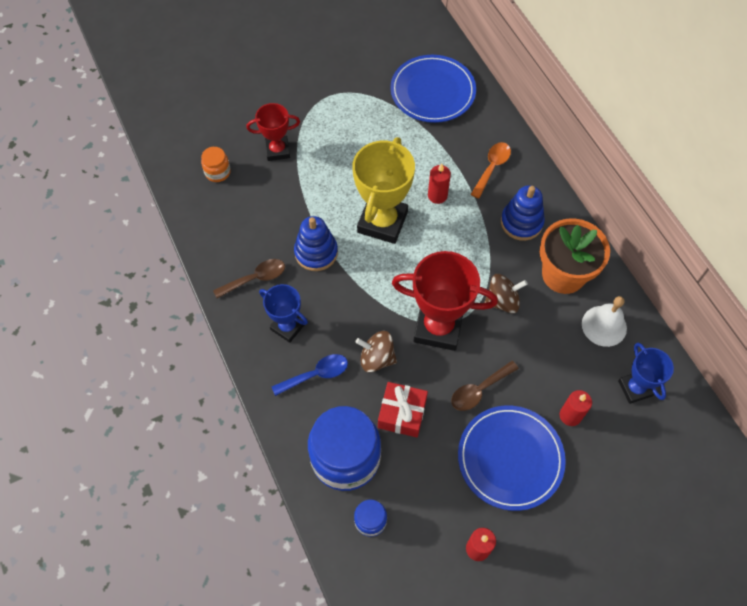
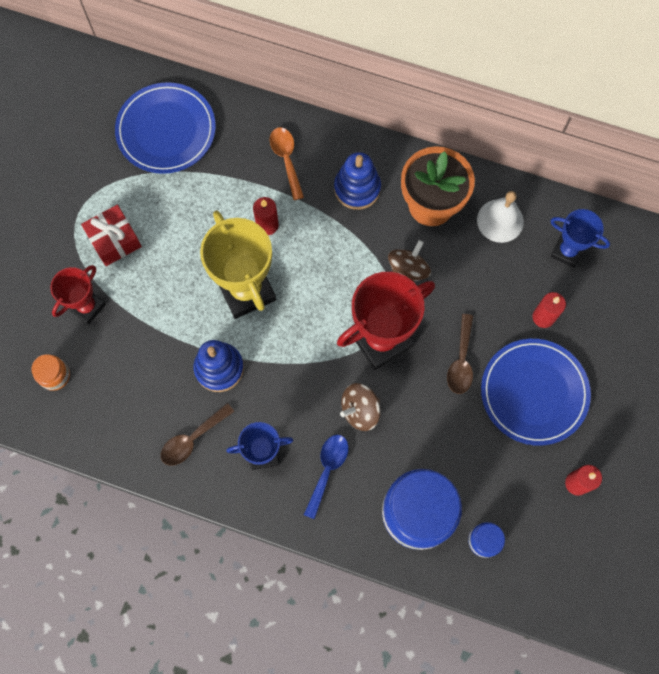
camera: 45 degrees left, 10 degrees up
brown spoon [213,259,285,298] -> brown spoon turned 150 degrees counterclockwise [161,403,234,466]
red gift [378,382,428,437] -> red gift moved to [81,205,142,266]

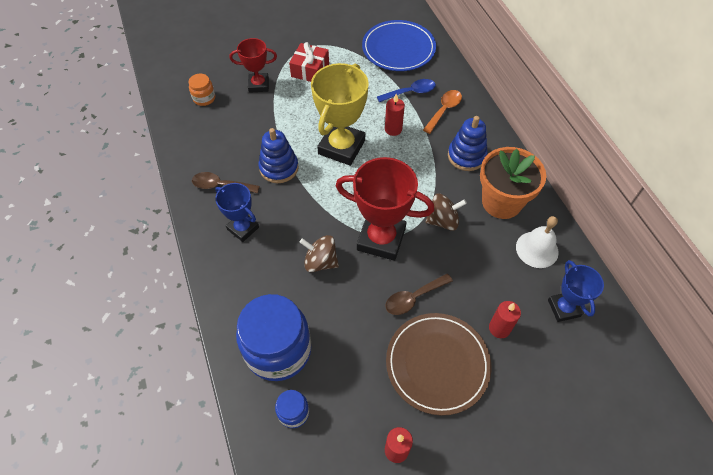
camera: 50 degrees right, 15 degrees down
blue spoon [304,435,348,519] -> blue spoon moved to [377,79,436,102]
blue plate [481,339,591,446] -> brown plate [386,313,492,416]

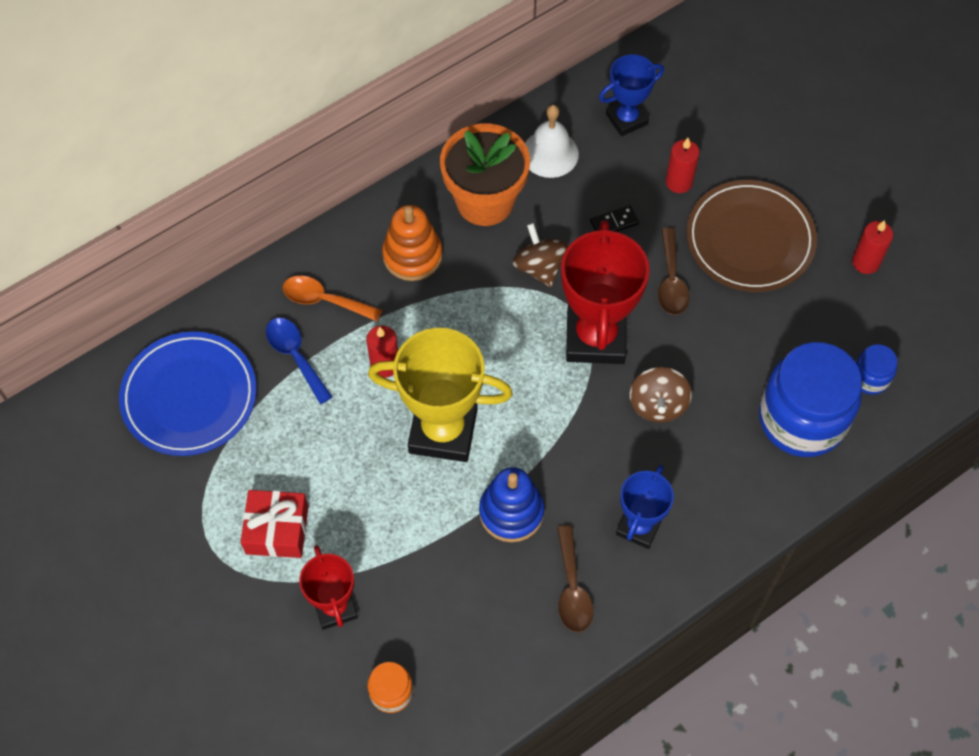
camera: 105 degrees left, 5 degrees up
brown spoon [385,273,453,315] -> brown spoon turned 45 degrees clockwise [658,228,690,315]
blue stacking toy [448,116,488,171] -> orange stacking toy [382,205,442,281]
none -> black domino [590,205,639,232]

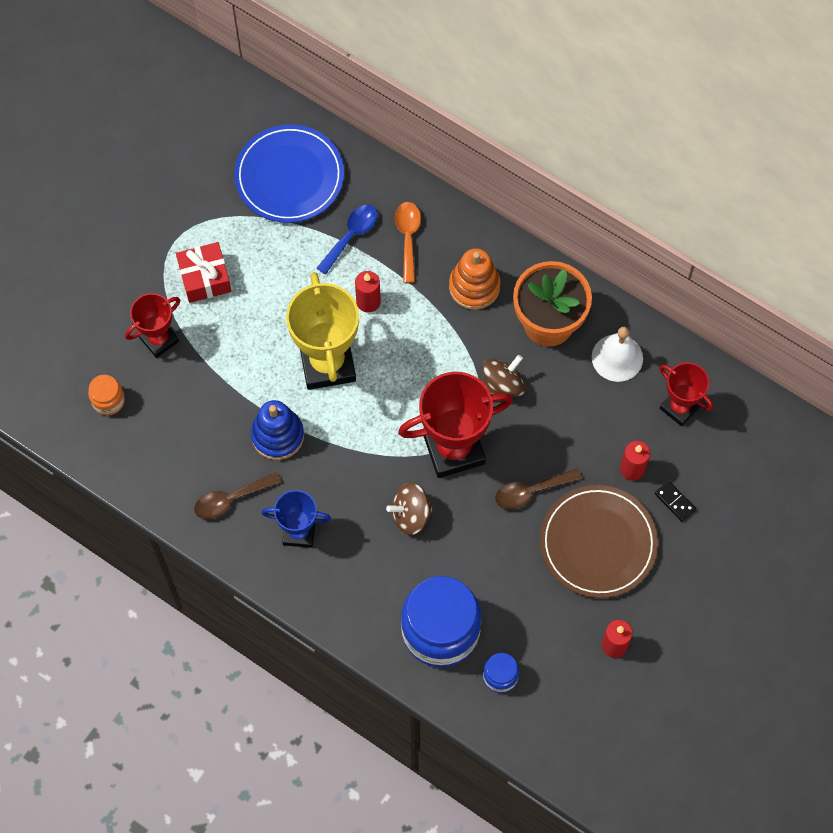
camera: 70 degrees right, 5 degrees up
black domino [590,205,639,232] -> black domino moved to [655,481,696,522]
blue trophy [599,54,664,136] -> red trophy [659,362,713,426]

